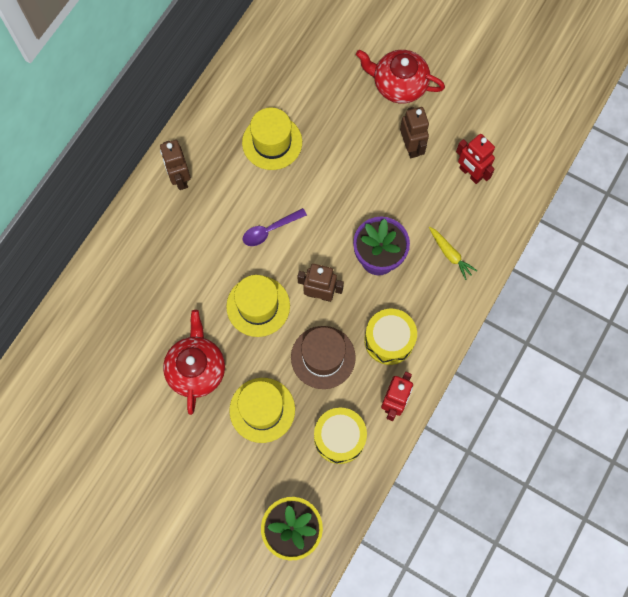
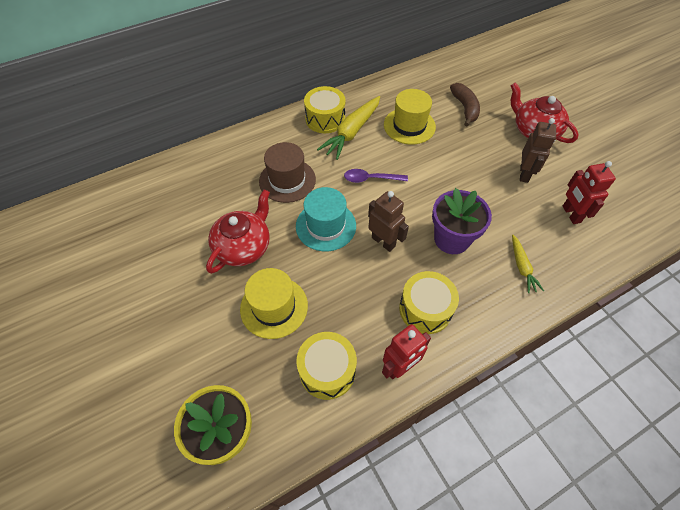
camera: 30 degrees right, 15 degrees down
brown robot [160,140,191,190] -> yellow drum [304,86,345,133]
yellow hat [226,275,290,337] -> turquoise hat [296,187,356,251]
brown hat [291,326,356,389] -> brown hat moved to [259,142,316,203]
none -> yellow carrot [317,96,380,160]
none -> brown banana [450,83,480,126]

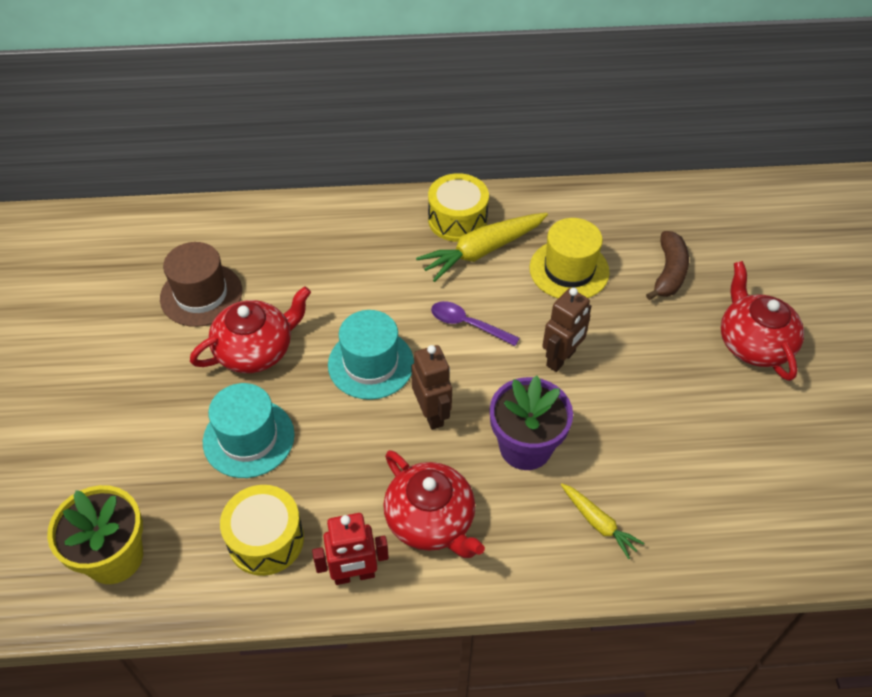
camera: 25 degrees right, 5 degrees down
yellow hat [240,268,308,339] -> turquoise hat [203,383,295,478]
brown hat [259,142,316,203] -> brown hat moved to [160,242,242,327]
yellow drum [399,271,459,334] -> red teapot [384,450,485,558]
yellow carrot [512,235,544,293] -> yellow carrot turned 60 degrees counterclockwise [561,484,645,559]
brown robot [520,118,556,183] -> brown robot moved to [542,288,591,372]
red robot [563,161,616,224] -> none

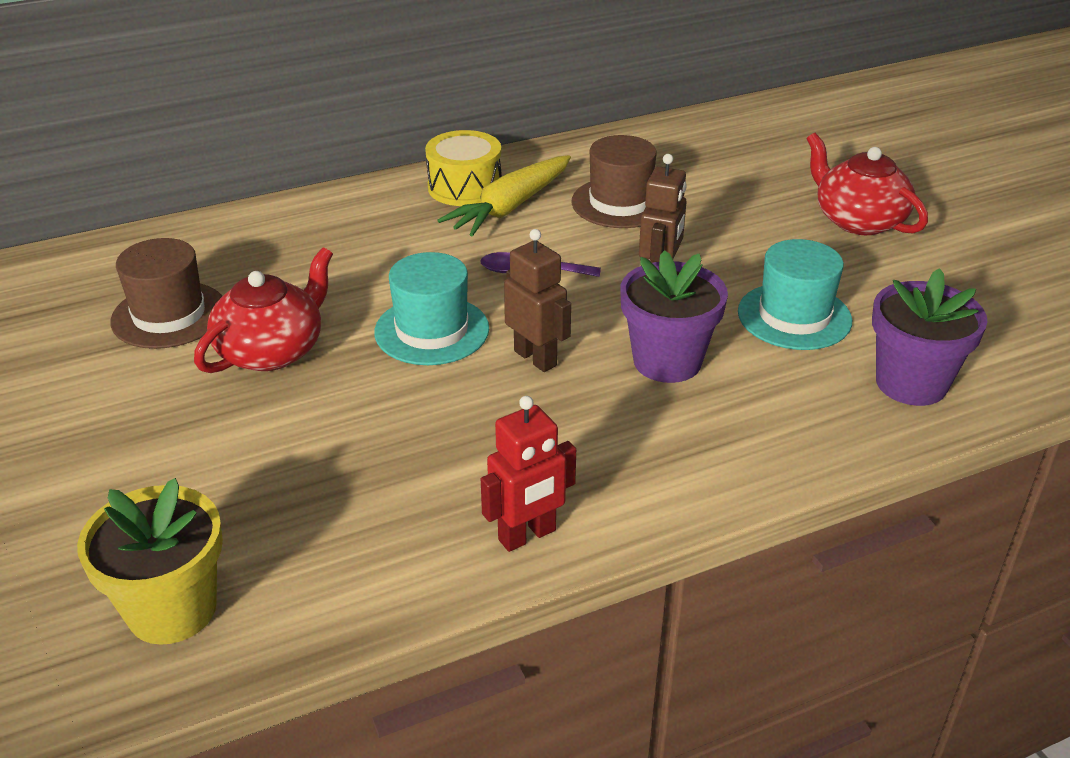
camera: 20 degrees left, 15 degrees down
turquoise hat [203,383,295,478] -> turquoise hat moved to [738,239,852,350]
yellow drum [220,485,304,576] -> none
red teapot [384,450,485,558] -> none
yellow hat [530,218,610,299] -> brown hat [571,135,657,228]
yellow carrot [561,484,645,559] -> none
brown banana [646,231,689,300] -> none
none -> purple flower pot [872,268,988,406]

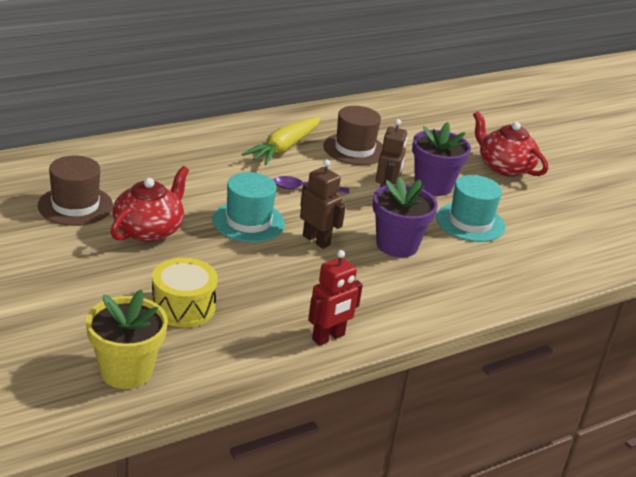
camera: 10 degrees left, 5 degrees down
yellow drum [425,130,502,206] -> yellow drum moved to [152,258,218,328]
purple flower pot [872,268,988,406] -> purple flower pot moved to [412,122,471,196]

